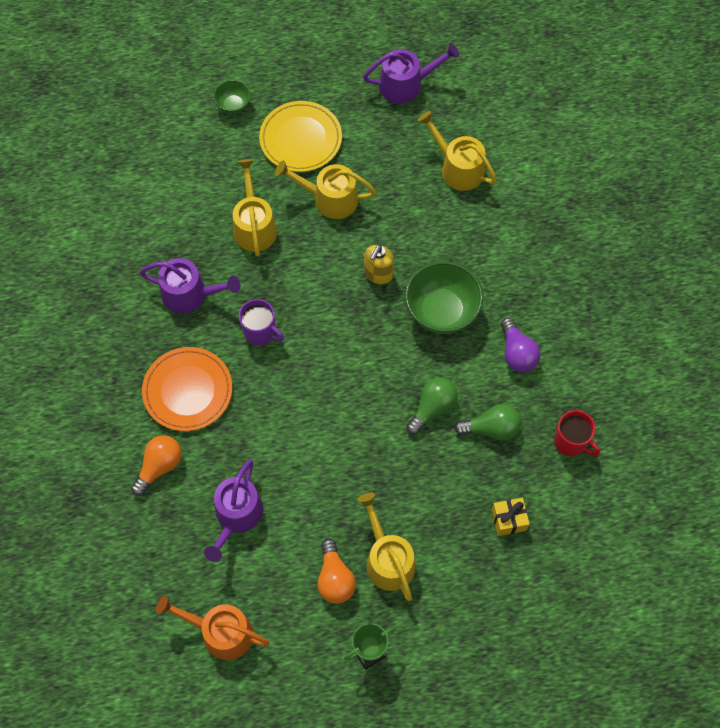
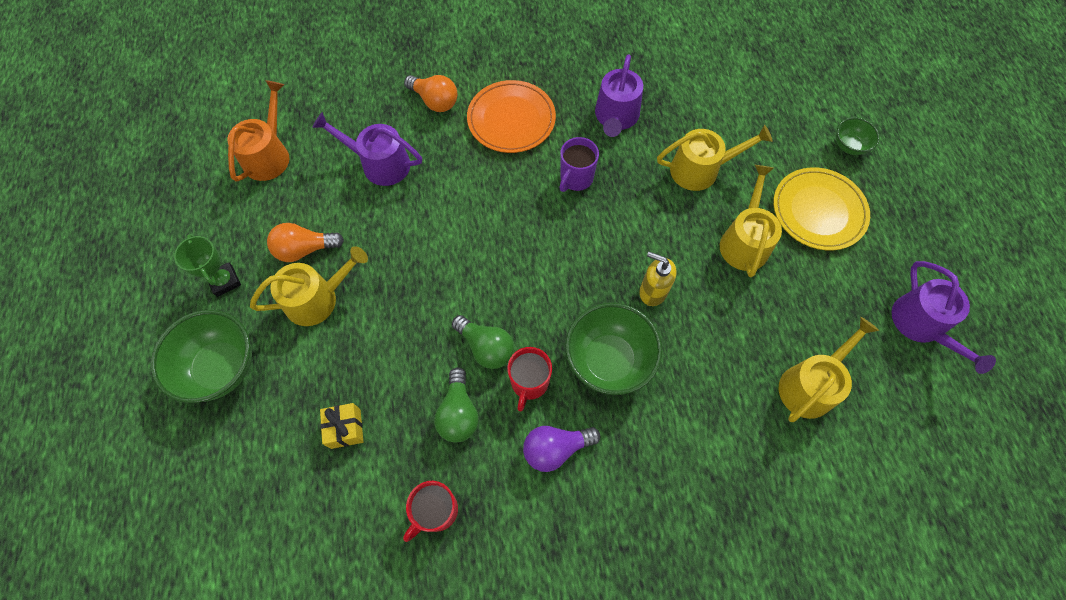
camera: 90 degrees right, 0 degrees up
none -> green bowl [151,310,252,403]
none -> red mug [507,347,552,412]

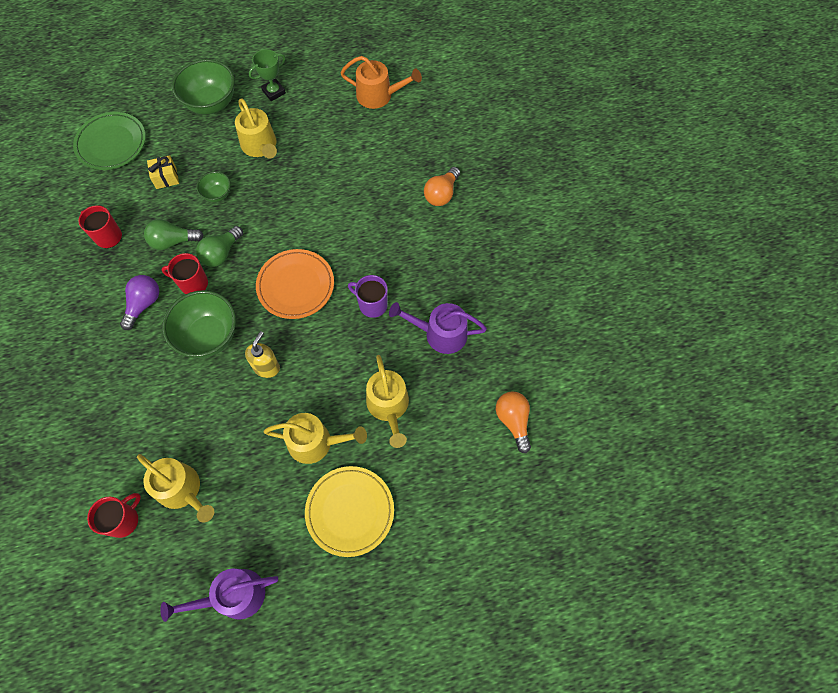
camera: 85 degrees right, 0 degrees up
orange light bulb [267,223,344,262] -> orange light bulb moved to [496,391,531,453]
purple watering can [312,112,422,186] -> none
orange plate [467,80,556,153] -> orange plate moved to [256,249,334,319]
purple light bulb [523,426,600,472] -> purple light bulb turned 45 degrees clockwise [120,275,159,330]
green bowl [836,117,880,155] -> green bowl moved to [196,171,231,202]
none -> green plate [73,112,146,170]
none -> red mug [87,493,141,538]

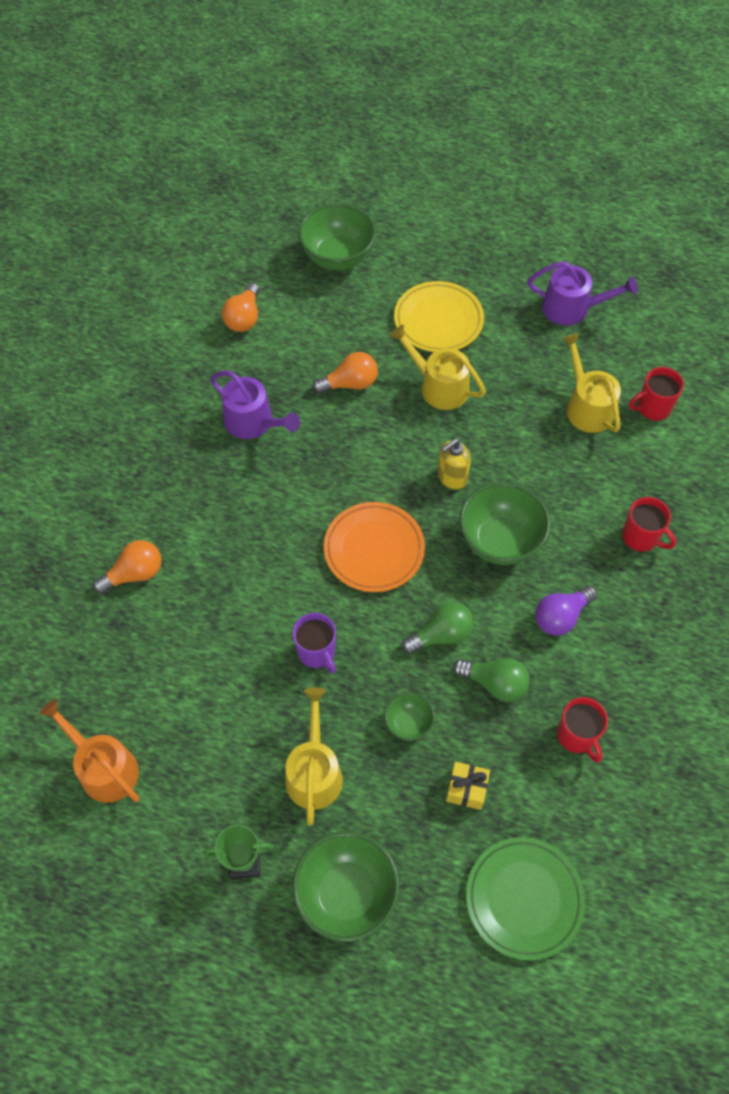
camera: 150 degrees left, 5 degrees down
red mug [161,253,208,294] -> red mug moved to [622,497,676,552]
purple mug [348,275,388,318] -> purple mug moved to [293,613,336,673]
yellow watering can [366,355,409,448] -> orange light bulb [312,352,378,394]
none -> green bowl [298,203,376,270]

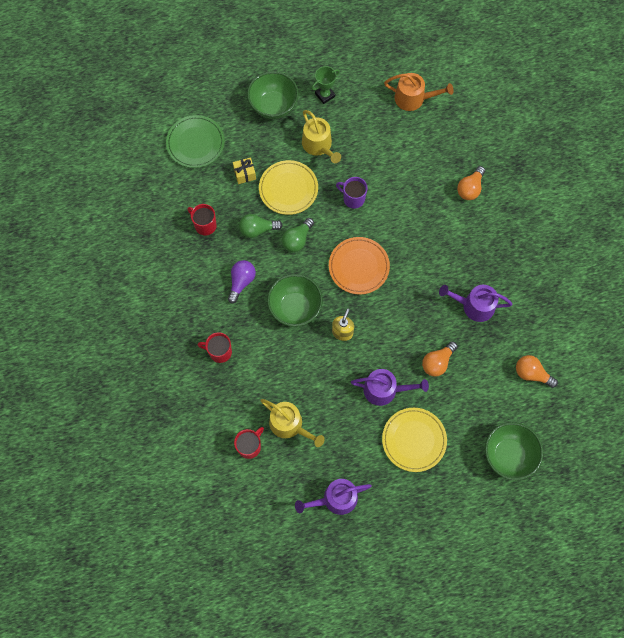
camera: 150 degrees right, 10 degrees up
orange light bulb [222,283,260,332] -> orange light bulb turned 45 degrees counterclockwise [516,355,558,388]
green bowl [384,692,435,741] -> yellow plate [259,160,318,215]
yellow watering can [390,325,486,410] -> purple watering can [351,369,429,406]

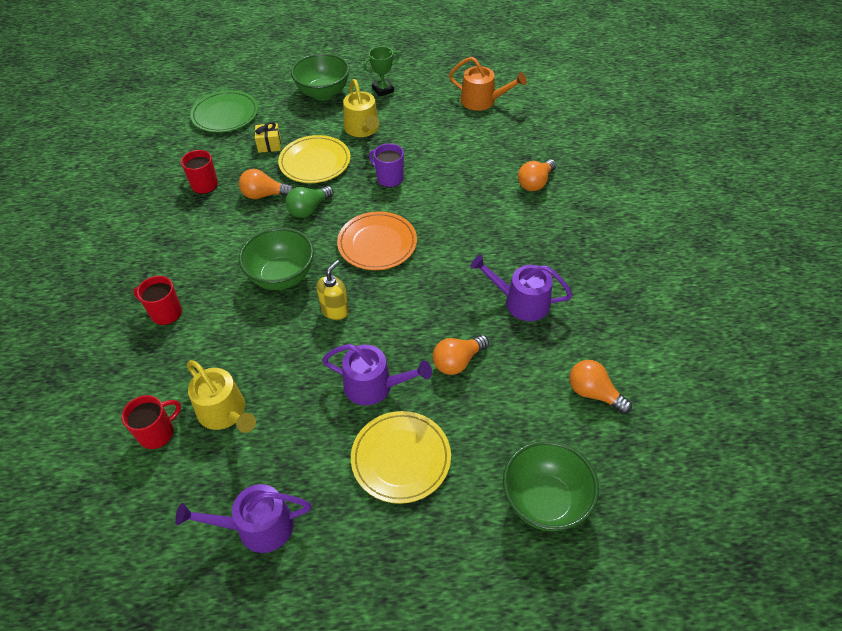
camera: 10 degrees right, 20 degrees down
purple light bulb [228,260,256,303] -> none
green light bulb [239,214,283,238] -> orange light bulb [239,169,294,199]

